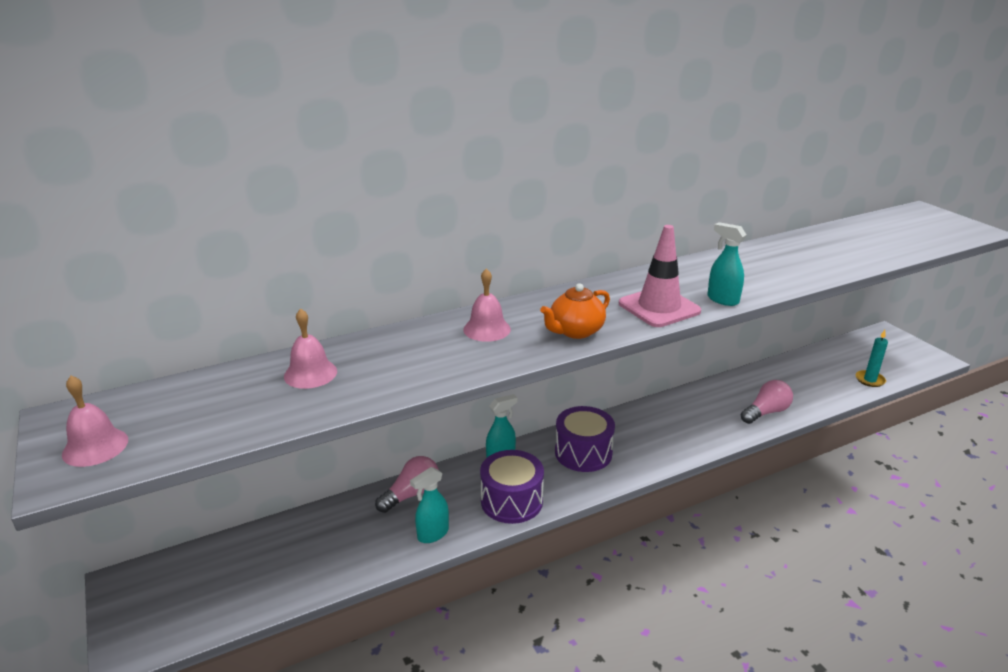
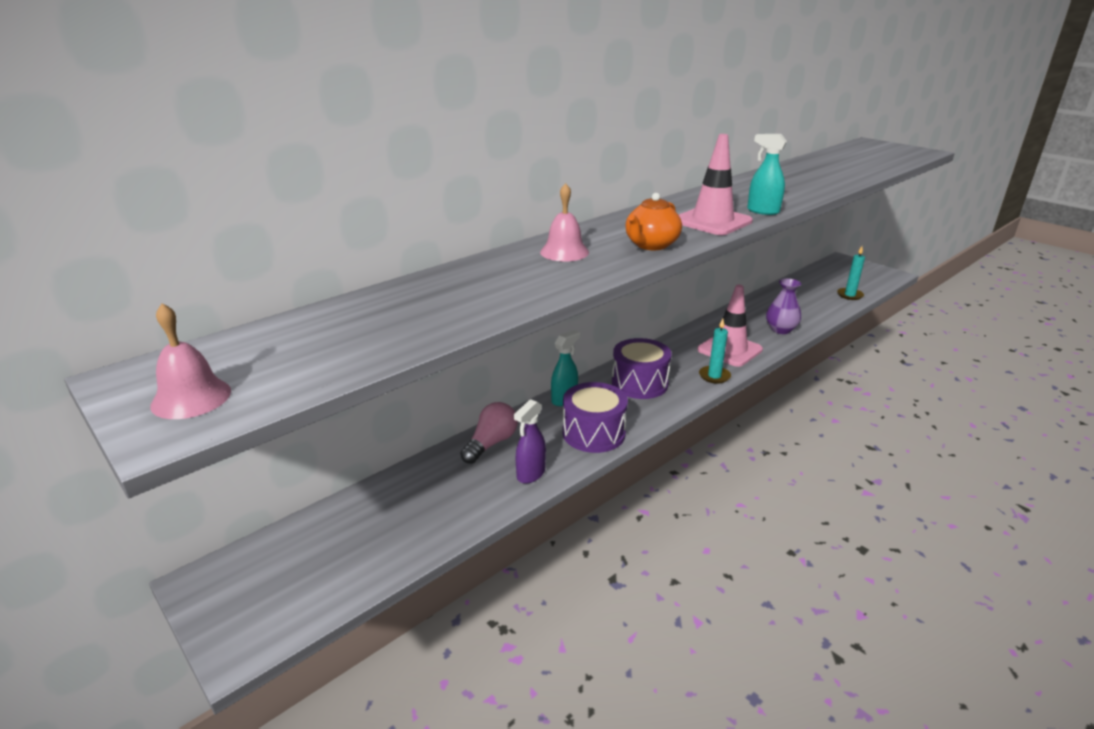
camera: 15 degrees left, 0 degrees up
pink bell [284,308,337,389] -> none
turquoise spray bottle [410,467,449,543] -> purple spray bottle [514,399,546,484]
pink light bulb [741,380,793,424] -> purple vase [766,278,801,334]
none -> pink traffic cone [697,285,763,367]
none -> turquoise candle [699,319,731,384]

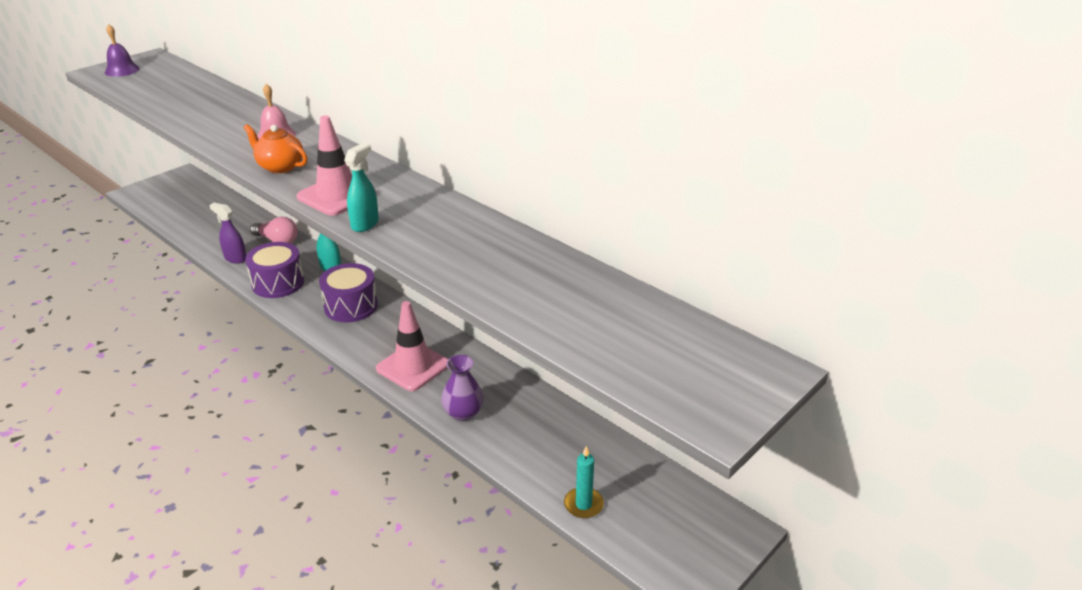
camera: 85 degrees right, 5 degrees up
pink bell [150,303,231,419] -> purple bell [105,24,140,77]
turquoise candle [699,319,731,384] -> none

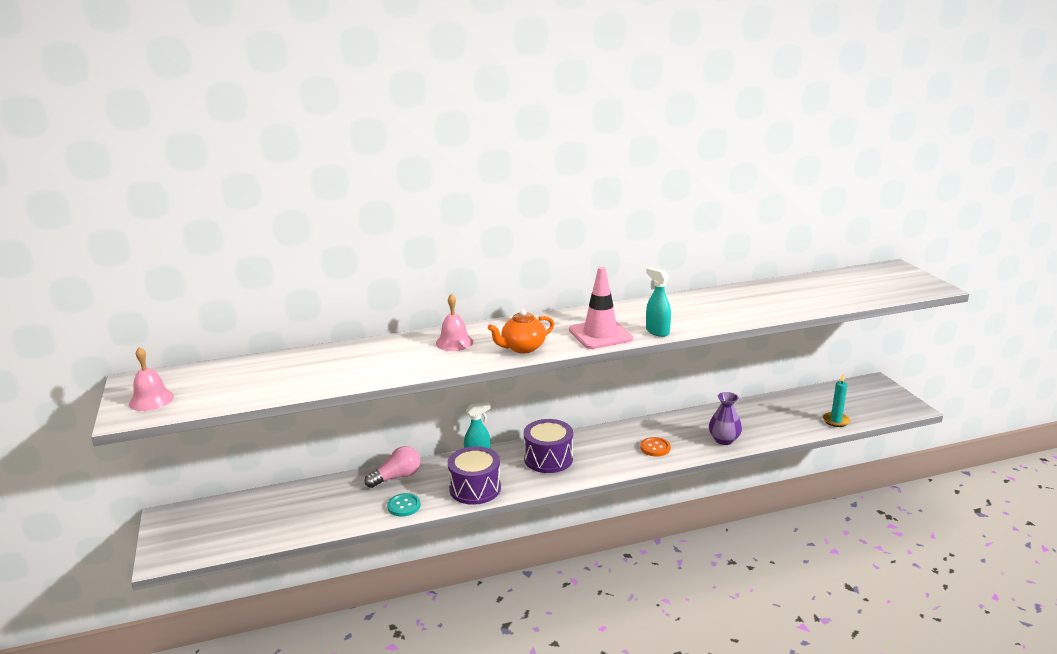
camera: 60 degrees left, 10 degrees down
purple bell [105,24,140,77] -> pink bell [129,347,174,411]
purple spray bottle [209,203,246,264] -> turquoise button [387,493,421,516]
pink traffic cone [376,301,448,391] -> orange button [640,437,671,457]

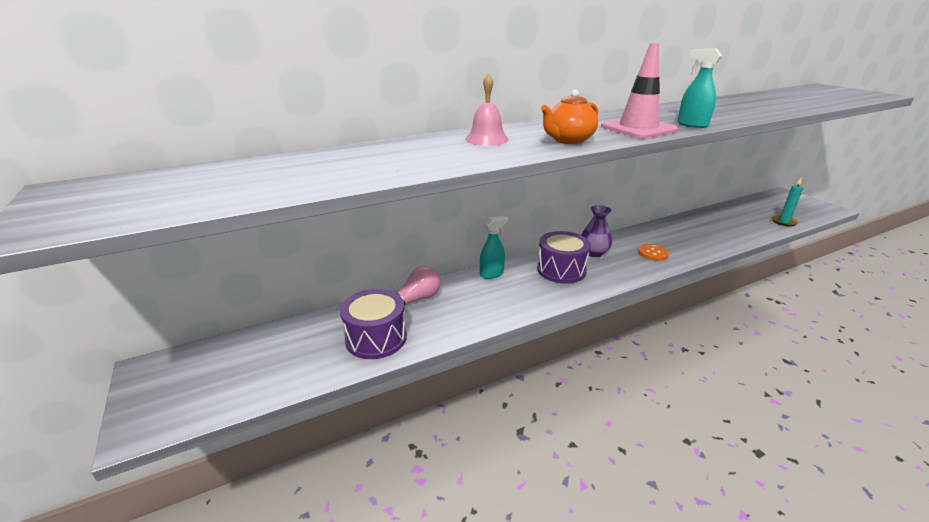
camera: 10 degrees left, 5 degrees up
pink bell [129,347,174,411] -> none
turquoise button [387,493,421,516] -> none
purple drum [448,446,501,505] -> purple drum moved to [340,289,407,359]
purple vase [709,392,742,445] -> purple vase moved to [581,205,612,257]

